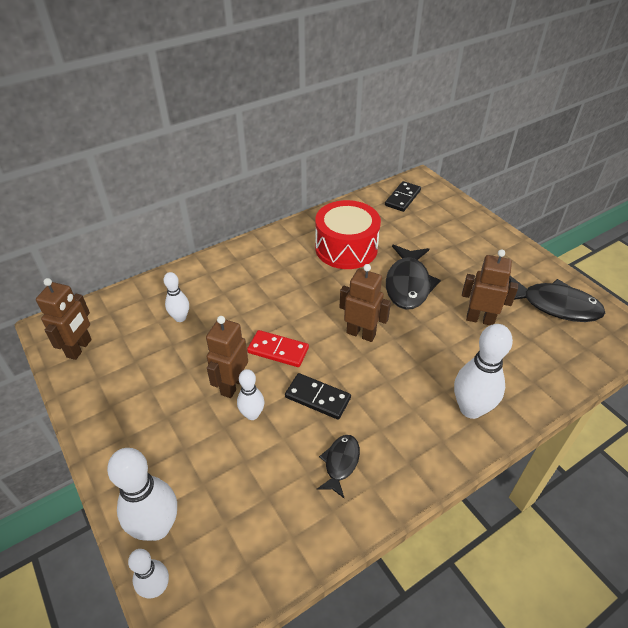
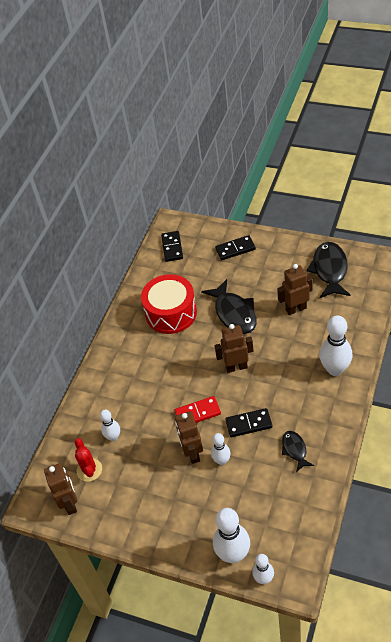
camera: 30 degrees left, 5 degrees up
black fish [509,276,605,322] -> black fish turned 75 degrees counterclockwise [307,242,351,298]
none -> red cactus [74,438,102,482]
none -> black domino [215,235,256,260]

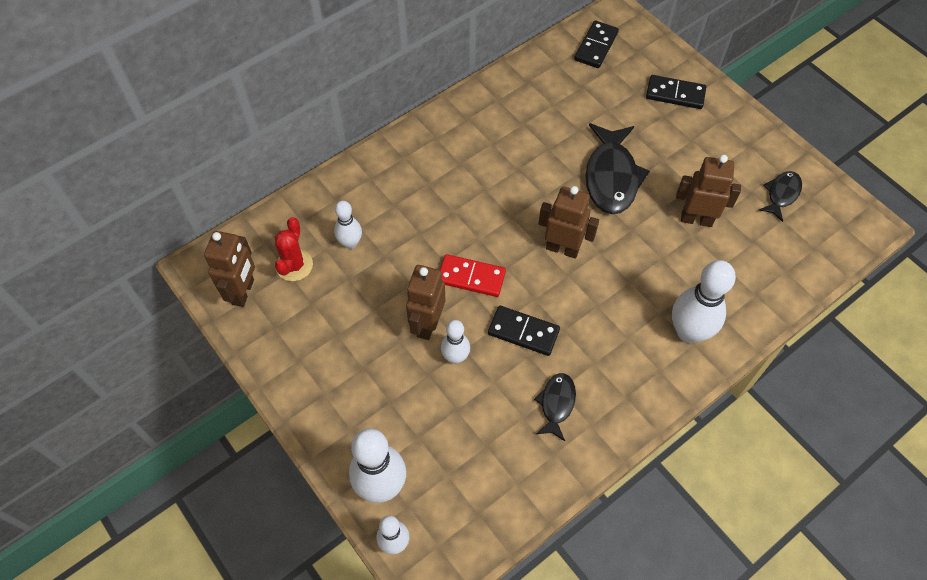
camera: 25 degrees right, 10 degrees up
red drum [141,274,197,334] -> none
black fish [307,242,351,298] -> black fish [759,171,802,222], size x0.54

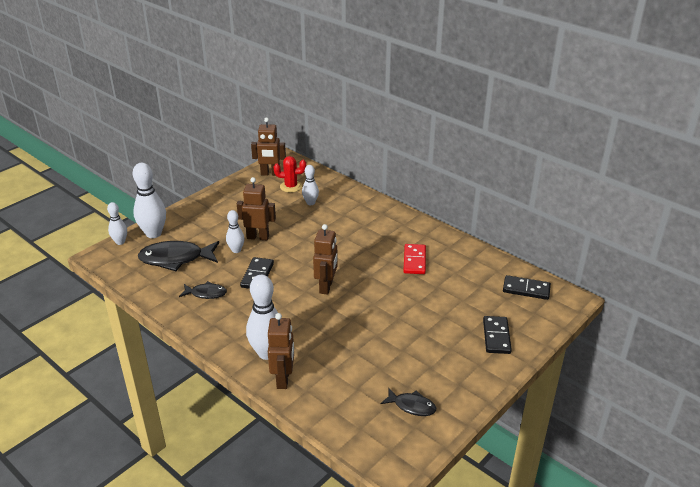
camera: 80 degrees right, 25 degrees down
red domino [440,254,506,297] -> red domino moved to [403,244,426,274]
black fish [585,123,650,214] -> black fish moved to [138,241,219,271]
brown robot [676,155,741,227] -> brown robot moved to [268,313,294,389]

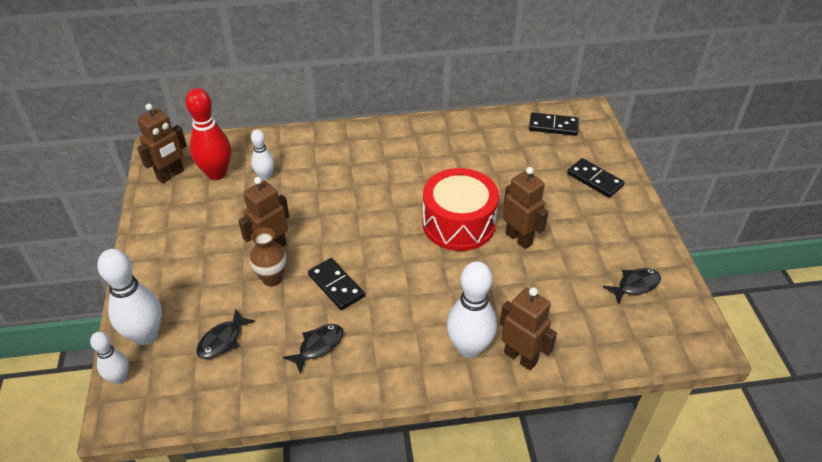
camera: 50 degrees left, 10 degrees up
black fish [138,241,219,271] -> black fish [197,309,255,359], size x0.54
white bowling pin [226,210,245,253] -> brown vase [250,227,286,287]
red cactus [274,156,306,193] -> red bowling pin [185,88,231,180]
brown robot [313,224,338,295] -> brown robot moved to [503,167,548,249]
red domino [403,244,426,274] -> none
black domino [503,275,551,300] -> black domino turned 45 degrees clockwise [529,112,579,136]
none -> red drum [423,168,499,251]

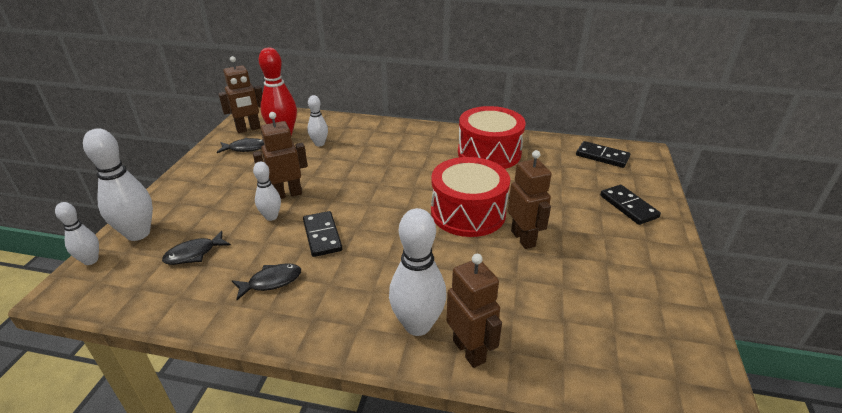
camera: 20 degrees right, 10 degrees down
brown vase [250,227,286,287] -> white bowling pin [253,161,281,221]
black fish [603,268,661,304] -> black fish moved to [217,138,264,153]
none -> red drum [458,106,526,169]

